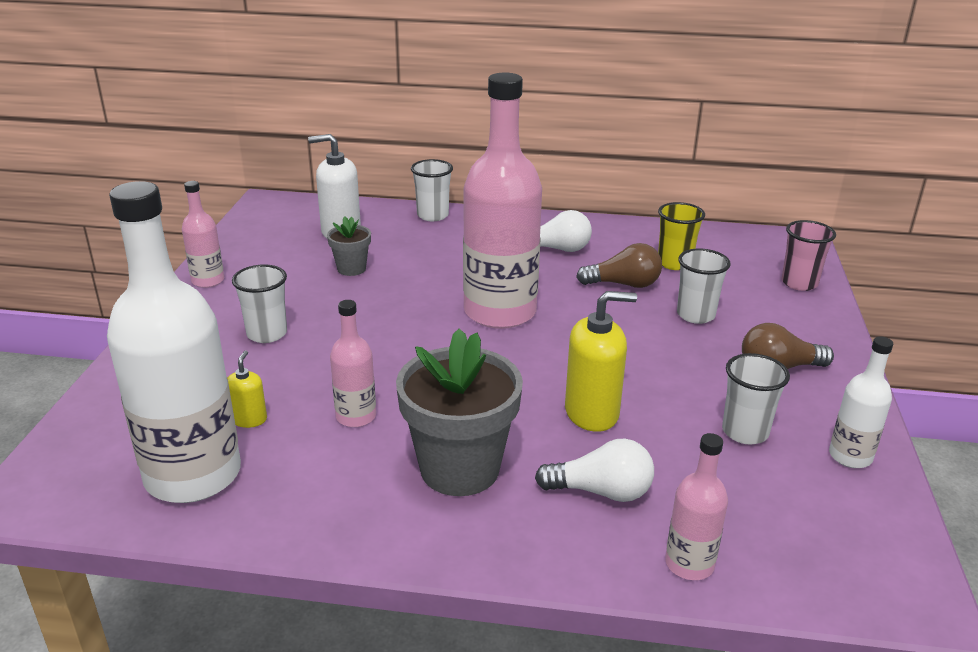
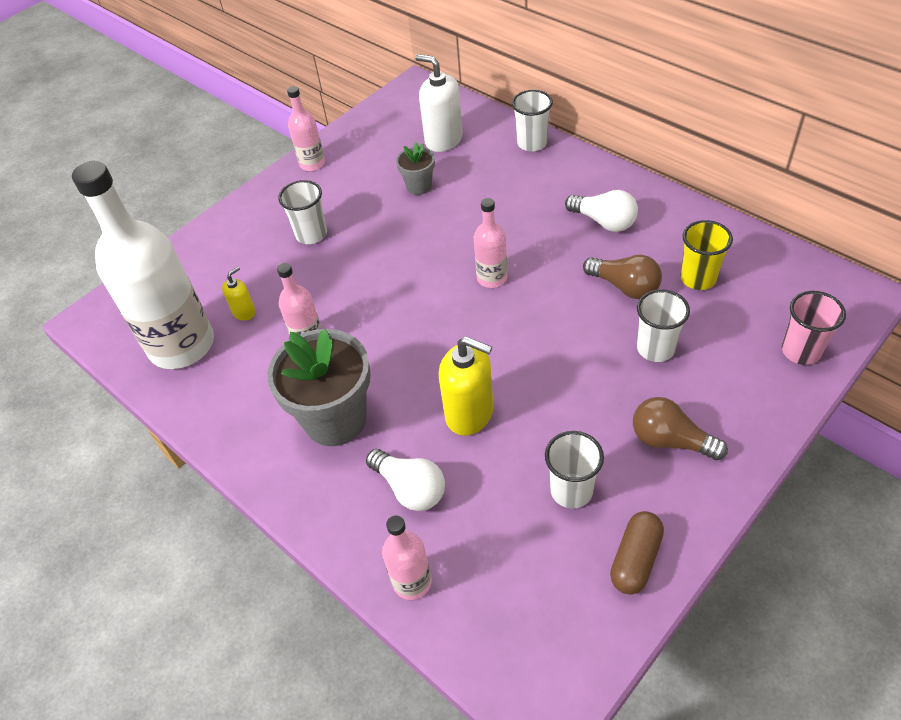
camera: 40 degrees right, 20 degrees up
pink bottle [463,72,542,329] -> pink bottle [474,198,507,288], size x0.47
white bottle [829,336,893,468] -> brown capsule [610,511,664,594]

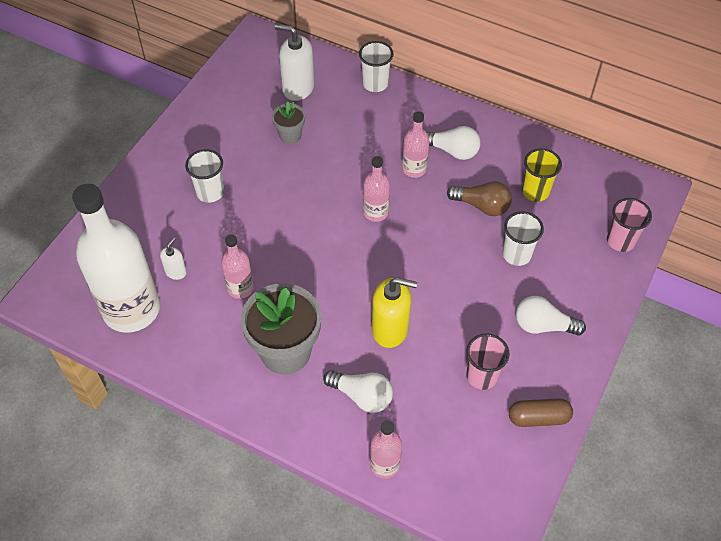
camera: 20 degrees left, 5 degrees up
yellow soap dispenser [222,267,256,321] -> white soap dispenser [160,237,187,280]
pink bottle [287,86,325,171] -> pink bottle moved to [402,111,429,178]
white cup [545,431,604,508] -> pink cup [466,334,510,390]
brown capsule [610,511,664,594] -> brown capsule turned 75 degrees clockwise [509,398,573,427]
brown light bulb [633,397,728,460] -> white light bulb [516,296,586,336]

